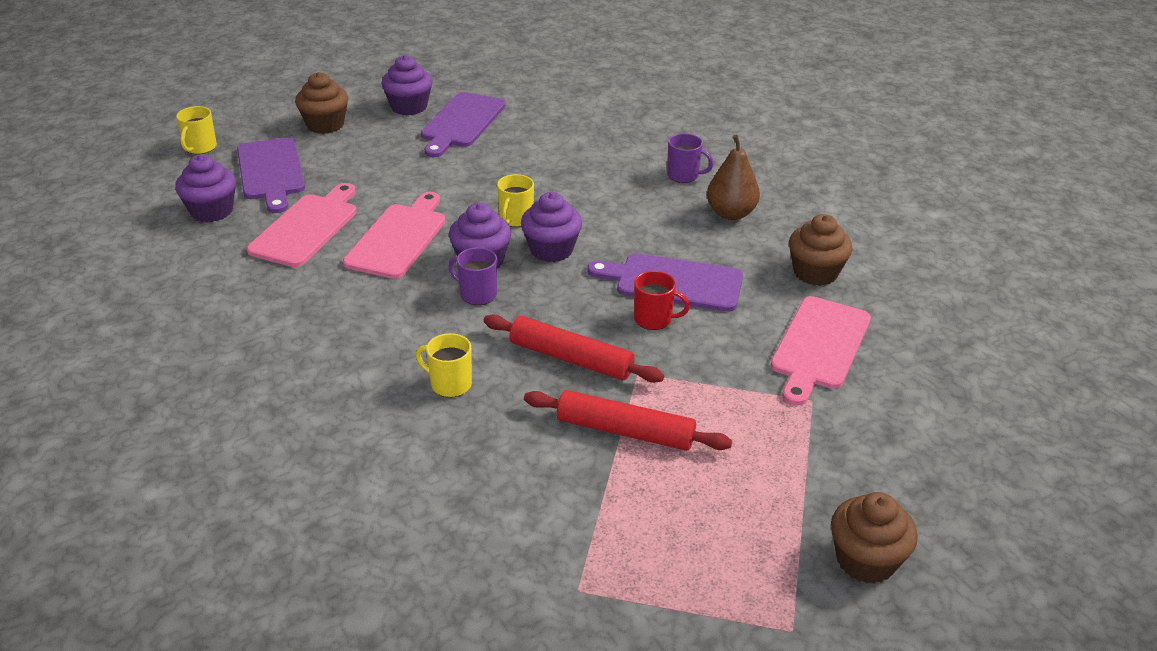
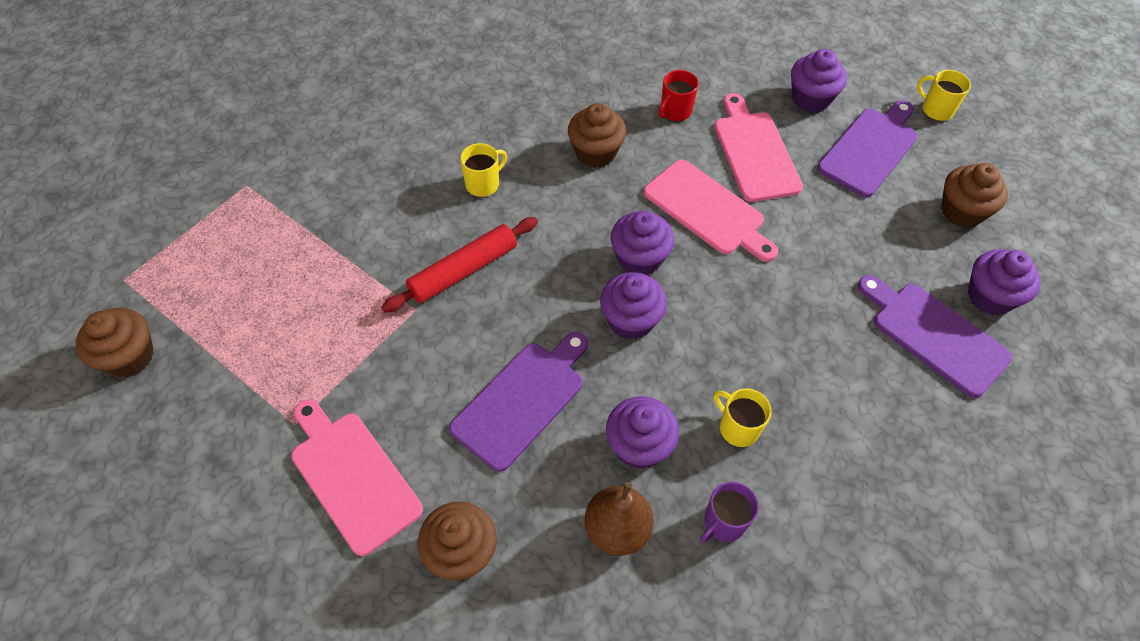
camera: 115 degrees right, 20 degrees up
purple cutting board [237,137,305,213] -> purple cutting board turned 120 degrees clockwise [817,100,917,197]
pink cutting board [247,183,357,267] -> pink cutting board turned 150 degrees counterclockwise [714,93,803,202]
purple mug [448,247,497,305] -> none
yellow mug [497,174,534,227] -> yellow mug moved to [714,388,772,447]
red rolling pin [524,390,732,451] -> none
red mug [634,271,690,330] -> red mug moved to [659,70,699,121]
none -> brown cupcake [568,103,626,168]
none -> purple cupcake [606,396,679,469]

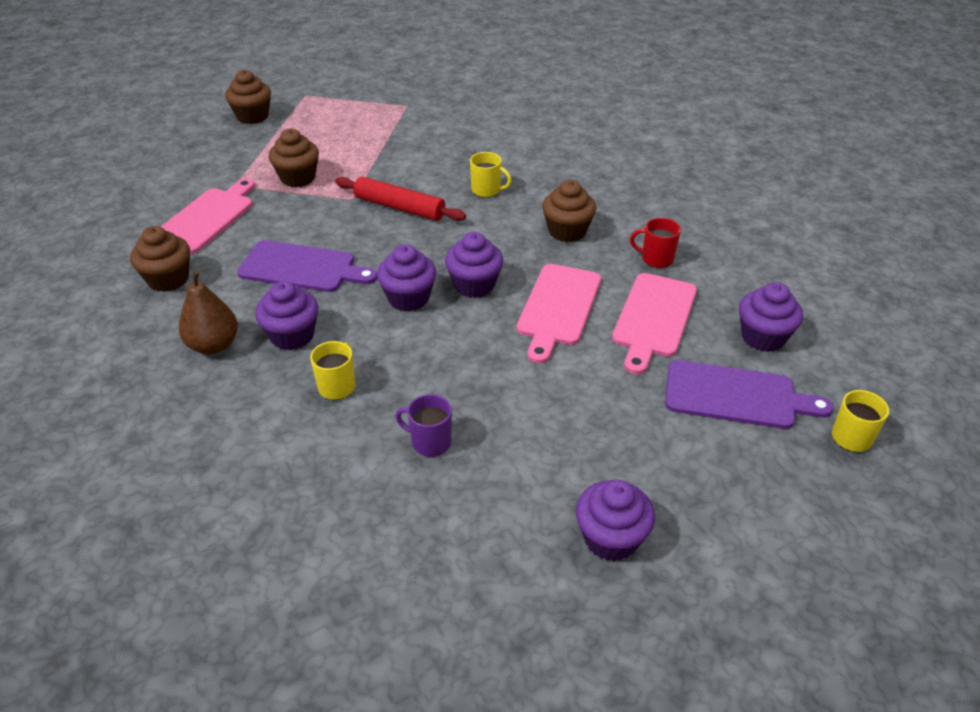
camera: 65 degrees right, 15 degrees down
purple mug [700,482,759,543] -> purple mug moved to [395,394,452,457]
pink cutting board [714,93,803,202] -> pink cutting board turned 150 degrees clockwise [612,273,697,374]
purple cutting board [858,275,1012,398] -> none
brown cupcake [941,163,1008,228] -> brown cupcake moved to [269,129,319,187]

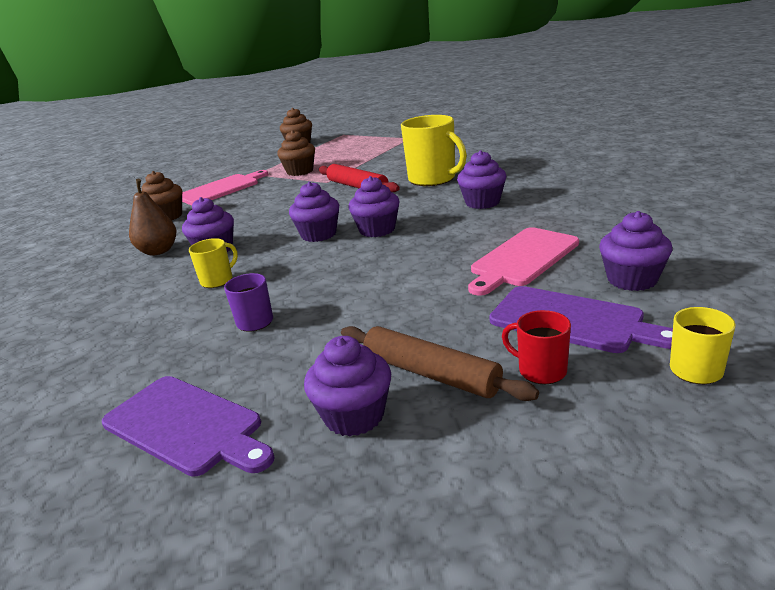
camera: 25 degrees right, 15 degrees down
purple cutting board [237,240,377,292] -> purple cutting board moved to [102,376,275,477]
yellow mug [470,152,512,198] -> yellow mug [401,115,467,186], size x1.95
pink cutting board [516,264,601,364] -> none
brown cupcake [542,180,596,242] -> purple cupcake [457,150,506,209]
red mug [630,218,681,268] -> red mug moved to [502,310,571,384]
none -> brown rolling pin [341,326,539,401]

